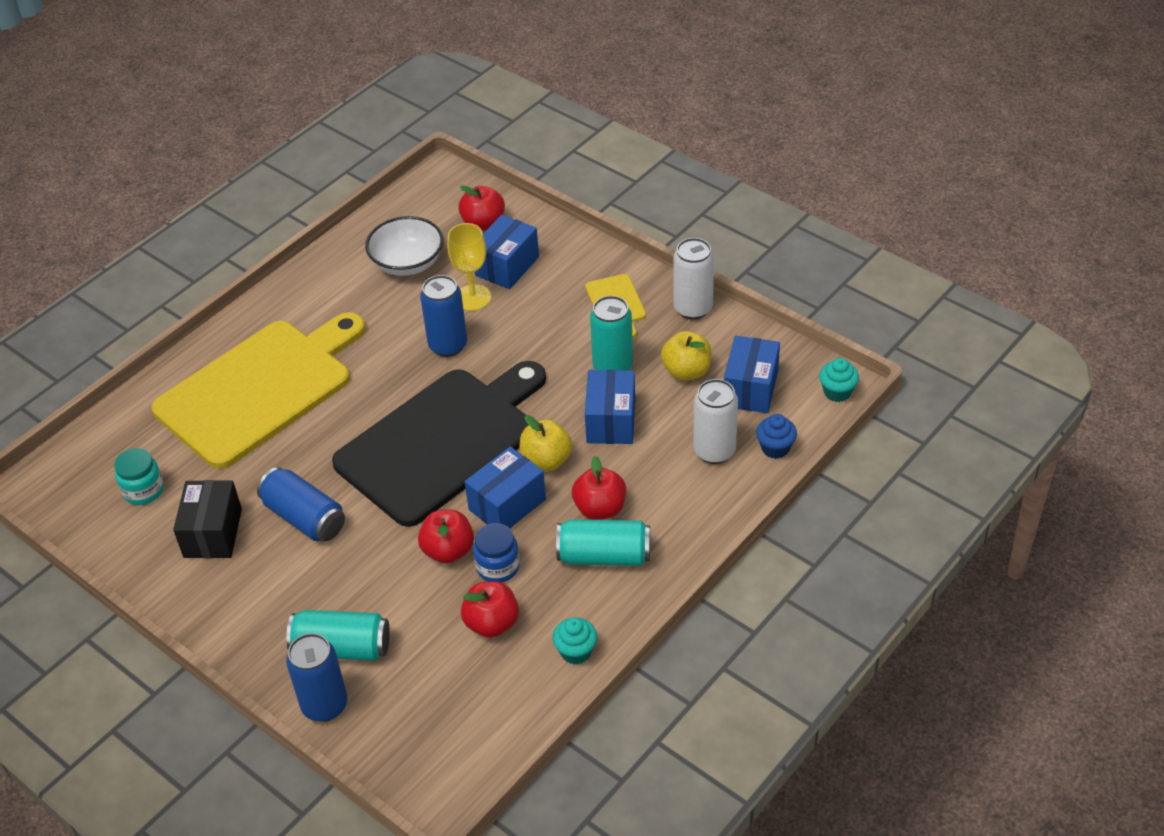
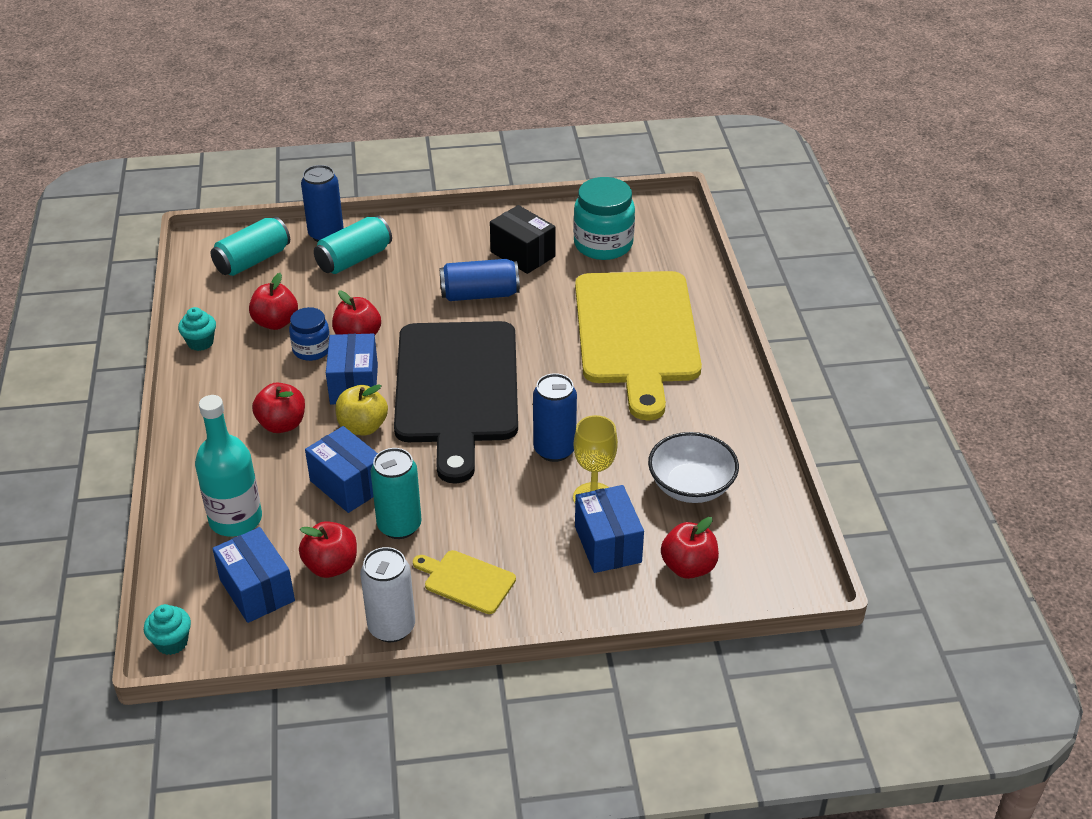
camera: 130 degrees right, 5 degrees down
turquoise jar [114,448,164,505] -> turquoise jar [573,177,635,260], size x1.68
turquoise can [556,519,650,566] -> turquoise can moved to [211,217,290,276]
yellow apple [661,331,712,381] -> red apple [299,521,357,578]
white can [693,379,738,464] -> turquoise bottle [195,395,262,537]
blue cupcake [756,414,797,459] -> none

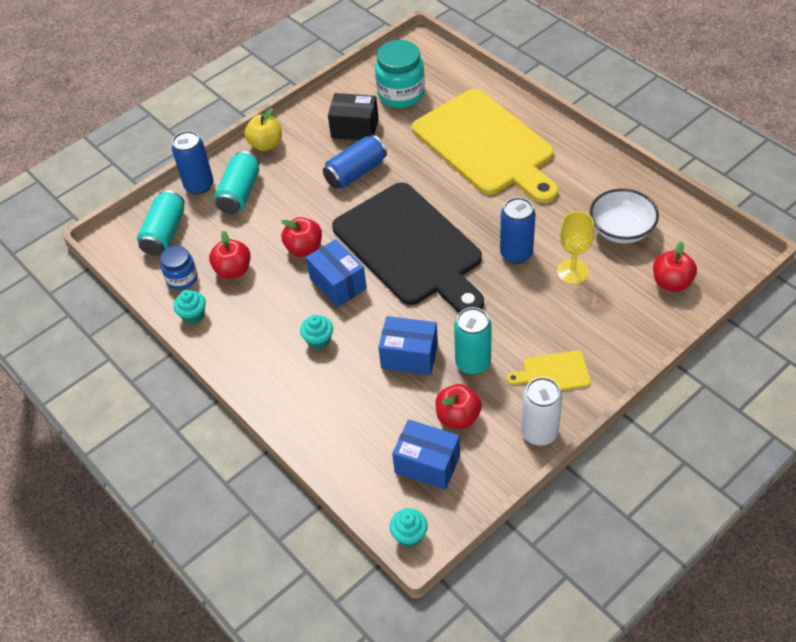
camera: 30 degrees left, 10 degrees up
turquoise bottle [195,395,262,537] -> none
red apple [252,382,305,433] -> turquoise cupcake [300,315,333,350]
blue jar [289,307,330,361] -> blue jar moved to [160,246,197,290]
yellow apple [335,385,388,435] -> yellow apple moved to [244,108,282,151]
blue box [575,485,644,573] -> none

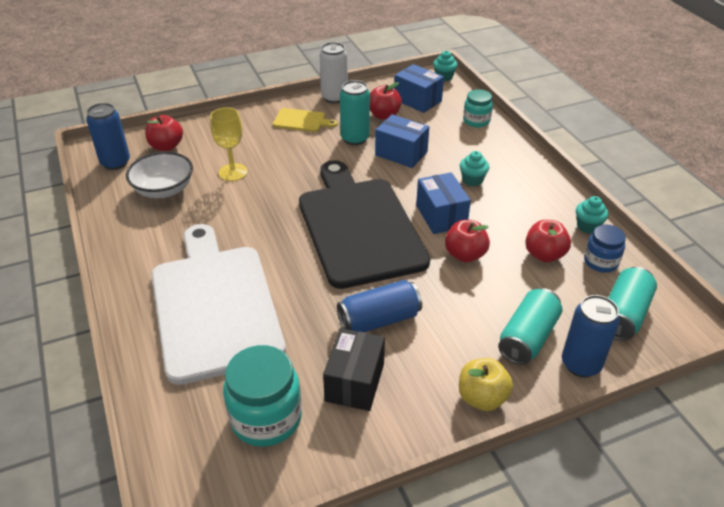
camera: 165 degrees left, 10 degrees down
black box [328,93,379,140] -> black box turned 75 degrees clockwise [323,328,385,411]
yellow cutting board [412,89,558,203] -> white cutting board [152,224,286,385]
blue can [500,197,536,264] -> blue can moved to [86,103,130,170]
none -> turquoise jar [463,89,493,128]

